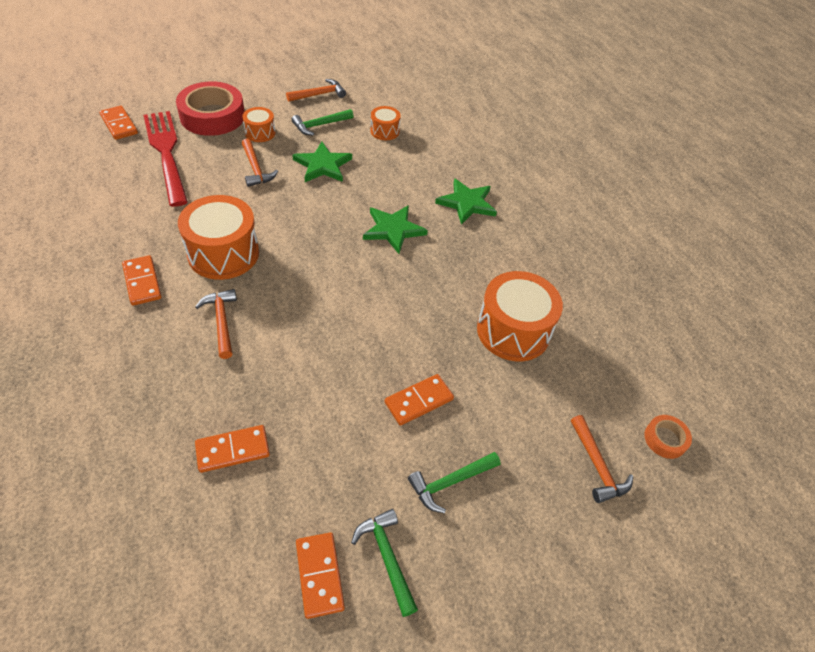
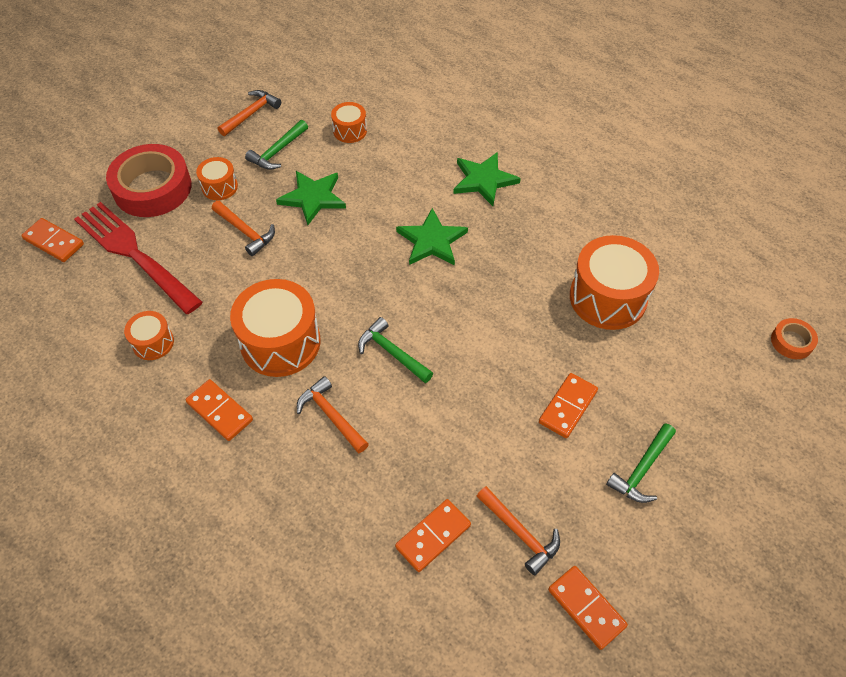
camera: 20 degrees left, 5 degrees up
green hammer [351,509,418,617] -> green hammer moved to [358,317,433,383]
orange hammer [571,415,633,503] -> orange hammer moved to [477,486,560,575]
none -> orange drum [124,311,174,360]

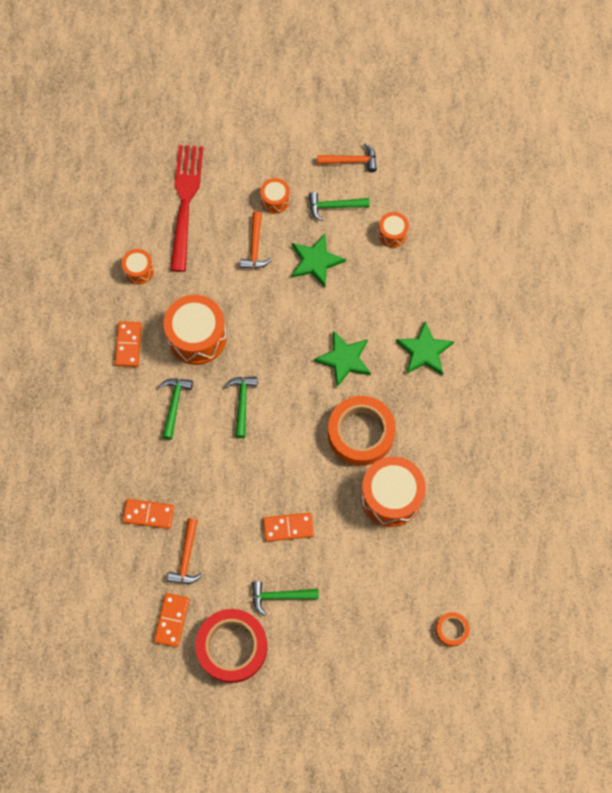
camera: 50 degrees right, 15 degrees up
orange domino [21,218,84,262] -> none
red tape [106,144,192,217] -> red tape moved to [196,609,268,683]
orange hammer [297,376,369,453] -> green hammer [159,378,193,439]
none -> orange tape [328,396,396,466]

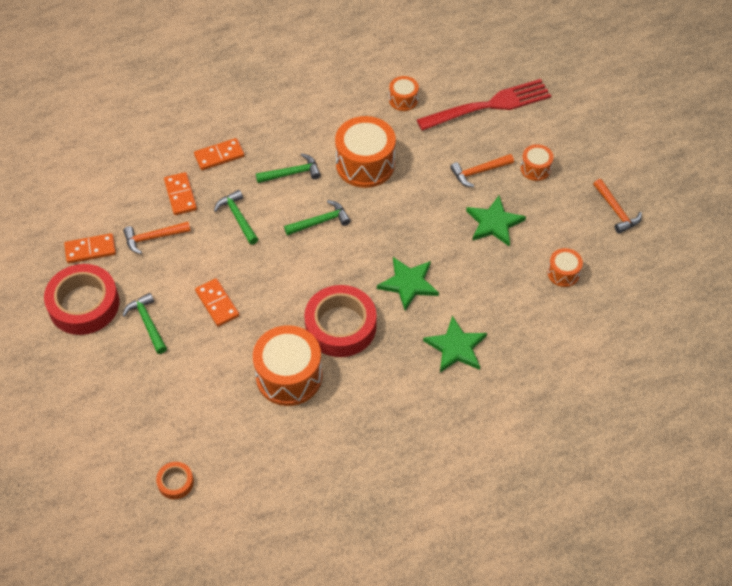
camera: 65 degrees right, 15 degrees down
orange domino [115,321,142,367] -> orange domino moved to [194,138,245,170]
green hammer [309,192,370,221] -> green hammer moved to [214,190,258,245]
orange tape [328,396,396,466] -> red tape [304,285,377,357]

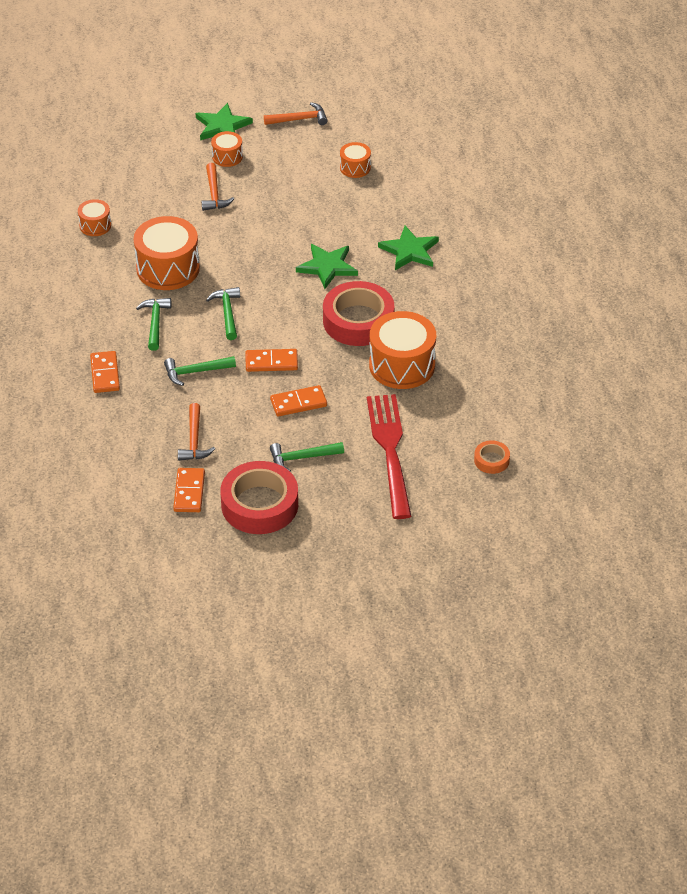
camera: 75 degrees left, 10 degrees down
orange domino [164,172,197,215] -> orange domino moved to [245,349,298,372]
red fork [417,79,551,131] -> red fork moved to [367,394,411,519]
green star [466,196,526,247] -> green star moved to [196,103,253,140]

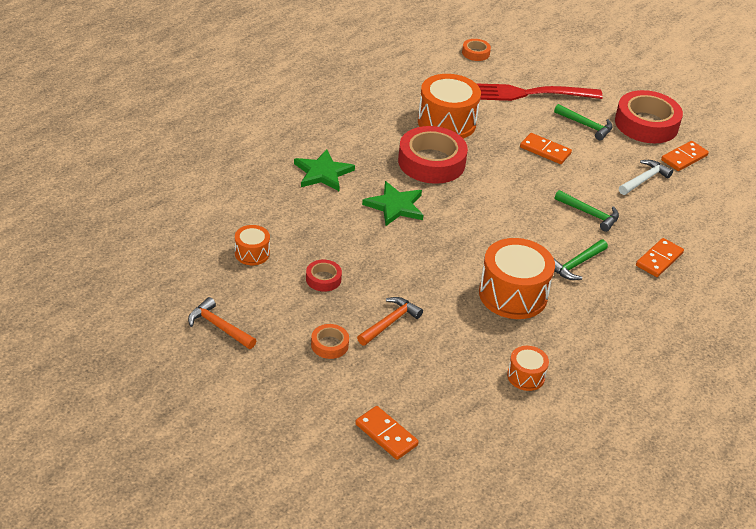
camera: 135 degrees left, 5 degrees down
orange hammer [178,403,215,461] -> white hammer [619,160,673,195]
green star [196,103,253,140] -> none
green hammer [206,287,240,340] -> none
orange drum [211,131,243,167] -> orange tape [311,324,349,359]
orange domino [245,349,298,372] -> orange domino moved to [355,406,419,460]
red fork [367,394,411,519] -> red fork turned 45 degrees clockwise [476,83,603,101]
none -> red tape [306,259,342,292]

